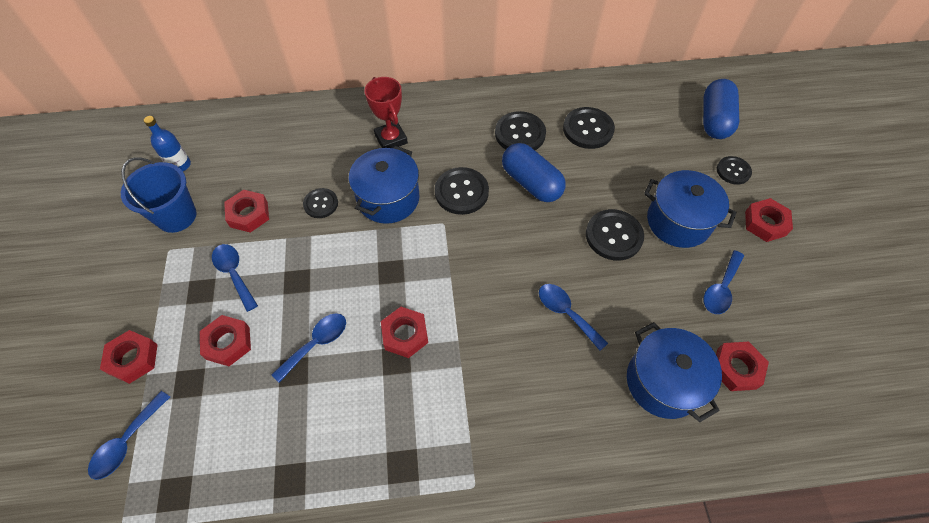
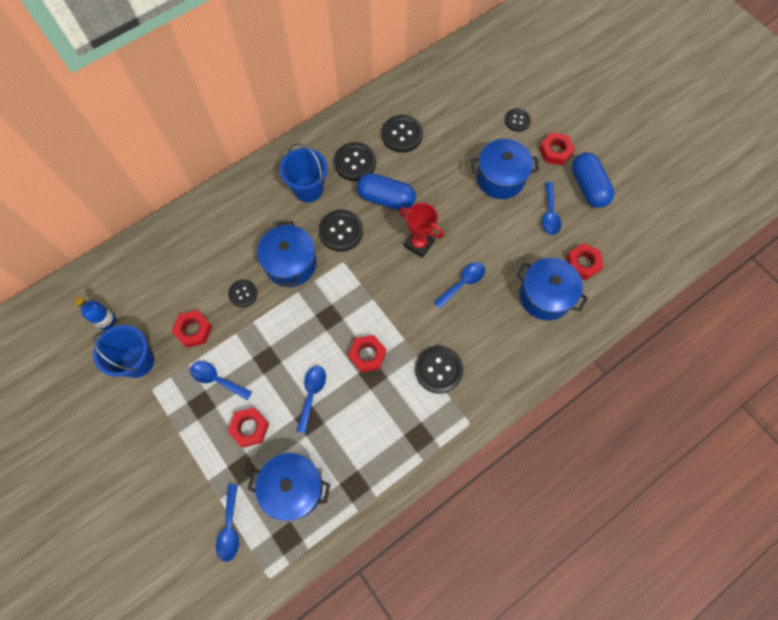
camera: 30 degrees left, 10 degrees up
red nut [100,330,158,384] -> none
red trophy [364,77,408,148] -> red trophy moved to [399,203,444,258]
blue spoon [539,284,608,351] -> blue spoon turned 120 degrees clockwise [434,263,485,309]
black button [586,209,644,261] -> black button moved to [415,346,463,394]
blue capsule [703,79,739,139] -> blue capsule moved to [572,152,614,208]
none -> blue pot [248,453,330,521]
none -> blue bucket [280,143,327,202]

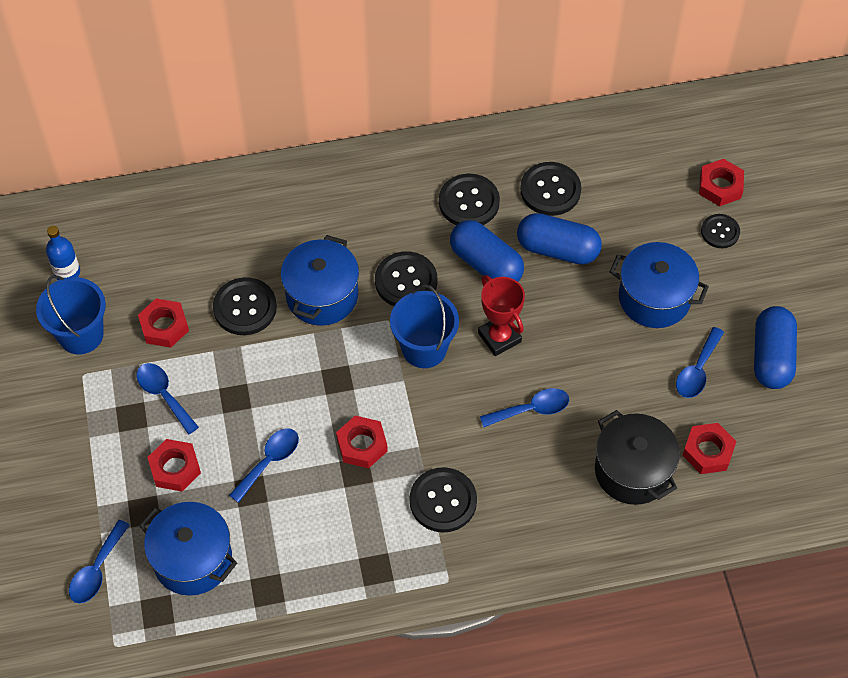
camera: 25 degrees right, 10 degrees down
black button [228,280,258,308] -> black button [213,277,277,335], size x1.60
blue bucket [280,143,327,202] -> blue bucket moved to [390,285,459,368]
blue pot [516,258,588,321] -> black pot [595,410,680,505]
red nut [539,132,575,165] -> red nut moved to [699,159,744,206]
none -> blue capsule [517,213,602,265]

